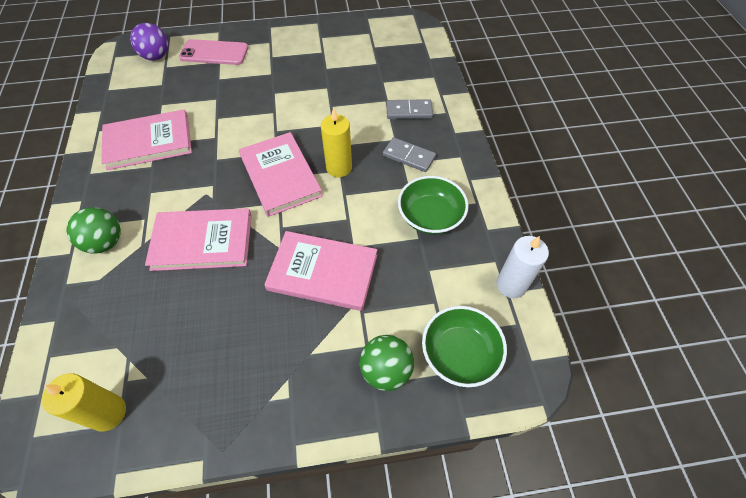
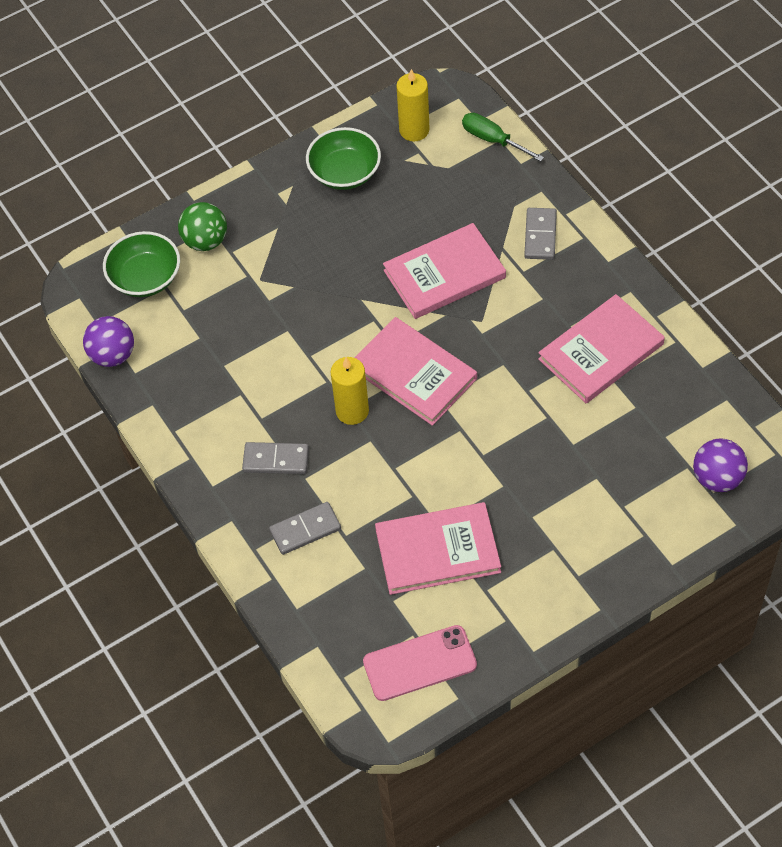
camera: 160 degrees right, 0 degrees up
green ball [66,207,121,254] -> grey domino [524,208,557,260]
pink phone [179,39,248,65] -> pink phone moved to [363,625,477,701]
pink book [264,231,377,311] -> pink book moved to [375,502,501,595]
green bowl [398,176,469,235] -> green bowl moved to [306,127,381,190]
white candle [497,236,549,298] -> purple ball [83,316,134,367]
none -> green screwdriver [462,113,544,162]

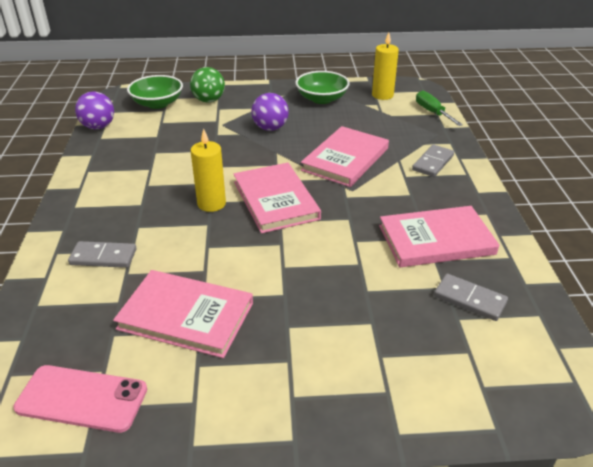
camera: 25 degrees right, 20 degrees down
grey domino [242,442,309,474] -> grey domino moved to [434,274,508,321]
pink book [383,223,506,319] -> pink book turned 60 degrees counterclockwise [301,126,389,187]
purple ball [693,438,748,492] -> purple ball moved to [251,93,289,131]

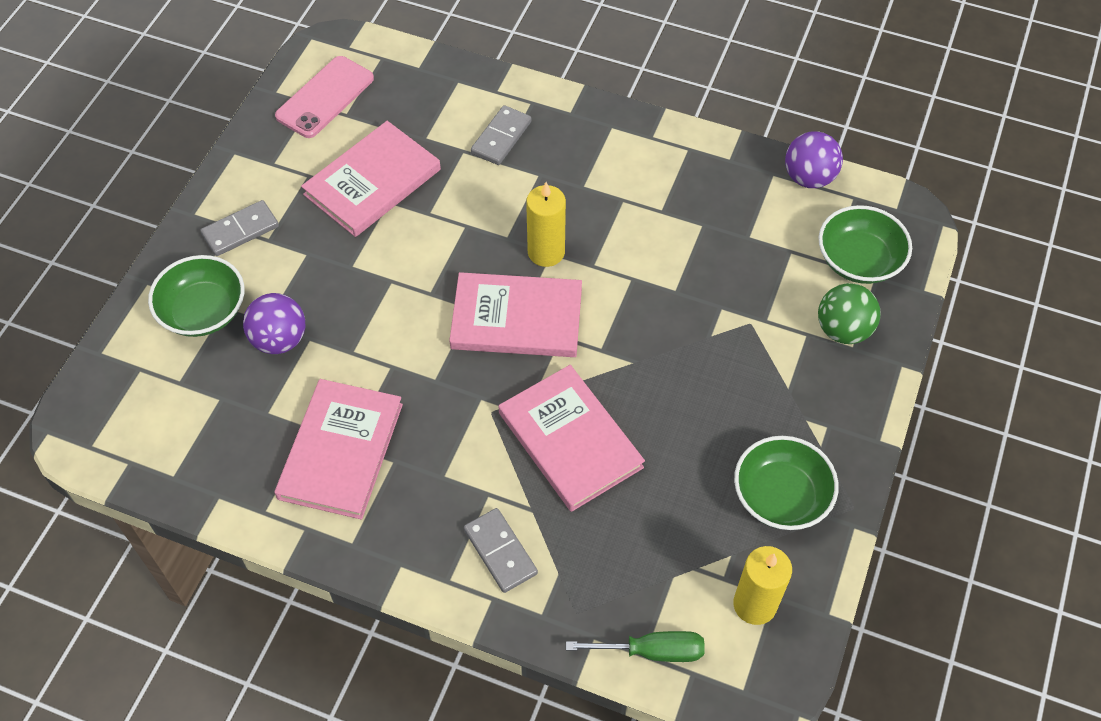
camera: 115 degrees right, 20 degrees up
purple ball [251,93,289,131] -> purple ball moved to [243,293,305,354]
grey domino [434,274,508,321] -> grey domino moved to [201,200,279,256]
none -> green bowl [148,255,244,337]

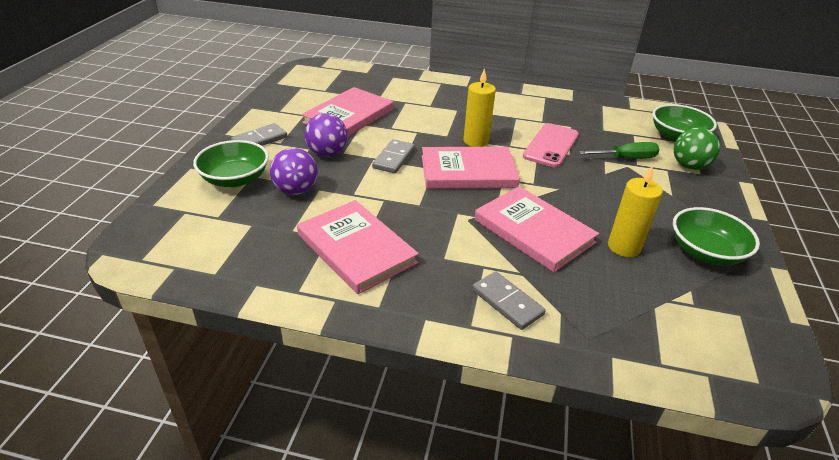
camera: 10 degrees left, 20 degrees down
pink book [274,379,403,519] -> pink book turned 45 degrees counterclockwise [297,200,419,294]
pink phone [275,56,374,138] -> pink phone moved to [523,123,579,167]
grey domino [471,105,532,165] -> grey domino moved to [372,139,415,173]
green screwdriver [566,631,705,662] -> green screwdriver moved to [579,142,660,159]
yellow candle [733,546,792,625] -> yellow candle moved to [608,165,663,257]
purple ball [785,132,843,188] -> purple ball moved to [305,113,348,156]

